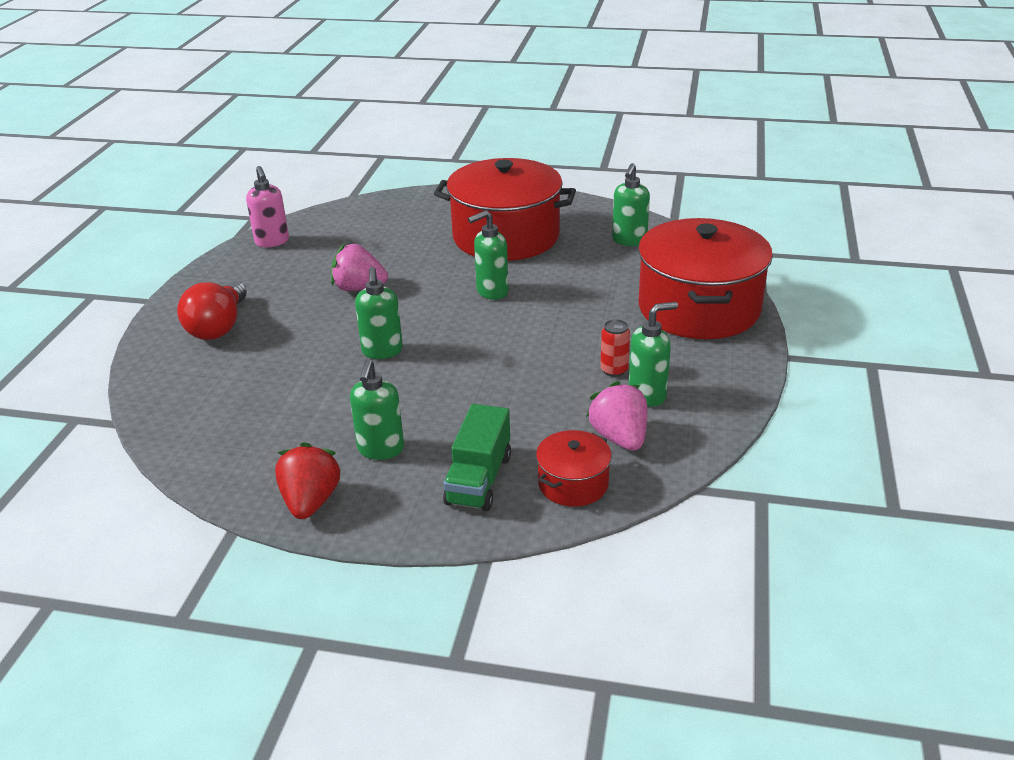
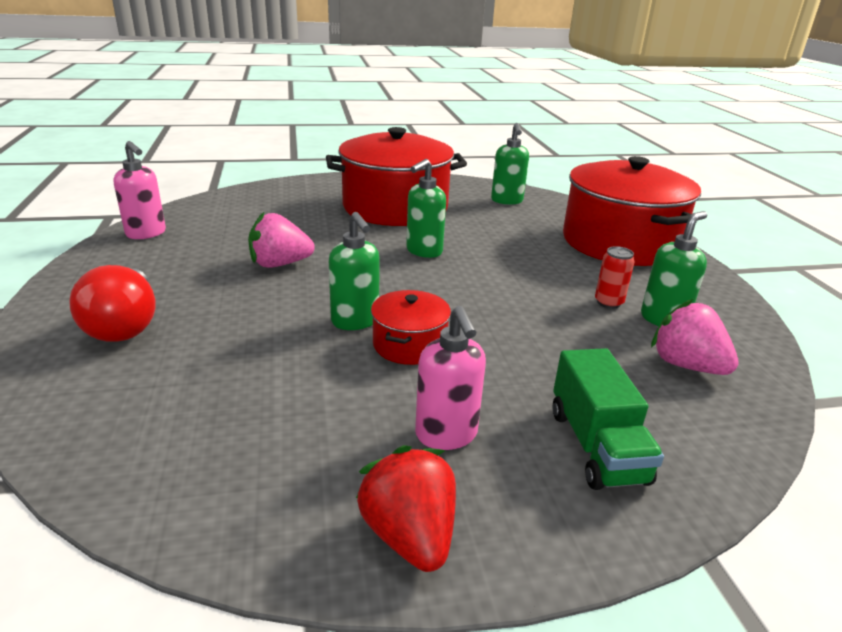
camera: 25 degrees left, 5 degrees down
green soap dispenser [350,359,404,460] -> pink soap dispenser [415,306,486,450]
red pot [536,430,612,507] -> red pot moved to [371,290,451,365]

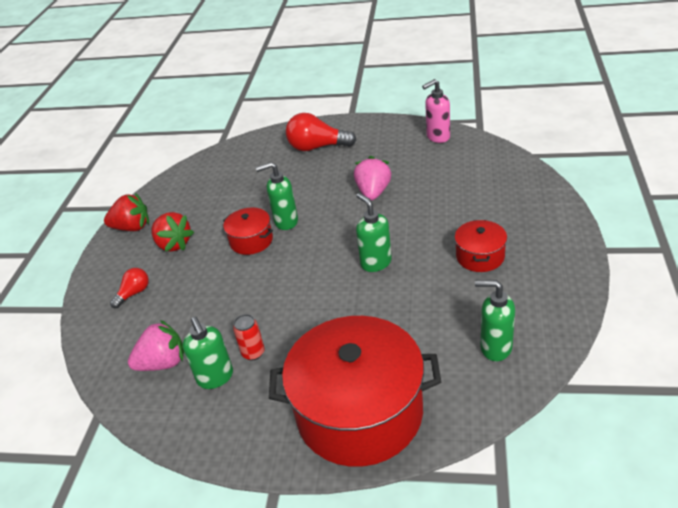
camera: 115 degrees right, 10 degrees up
red pot [326,127,467,226] -> red pot [455,220,507,272], size x0.46
pink soap dispenser [415,306,486,450] -> red strawberry [152,212,194,252]
green truck [553,348,664,490] -> red light bulb [110,268,149,308]

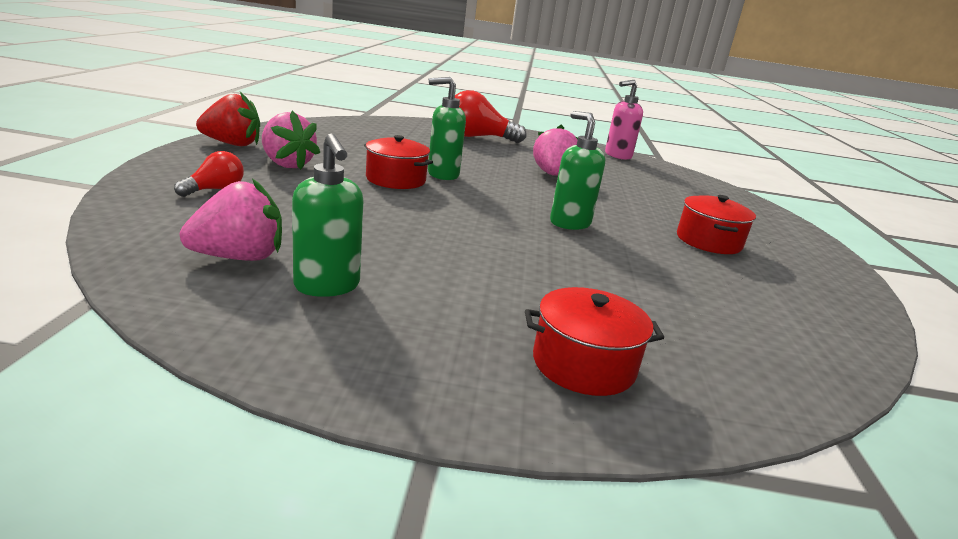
camera: 10 degrees left, 15 degrees down
red strawberry [152,212,194,252] -> pink strawberry [262,111,320,170]
red can [233,314,265,361] -> none
red pot [269,316,441,467] -> red pot [525,287,664,396], size x0.46
green soap dispenser [475,280,515,361] -> none

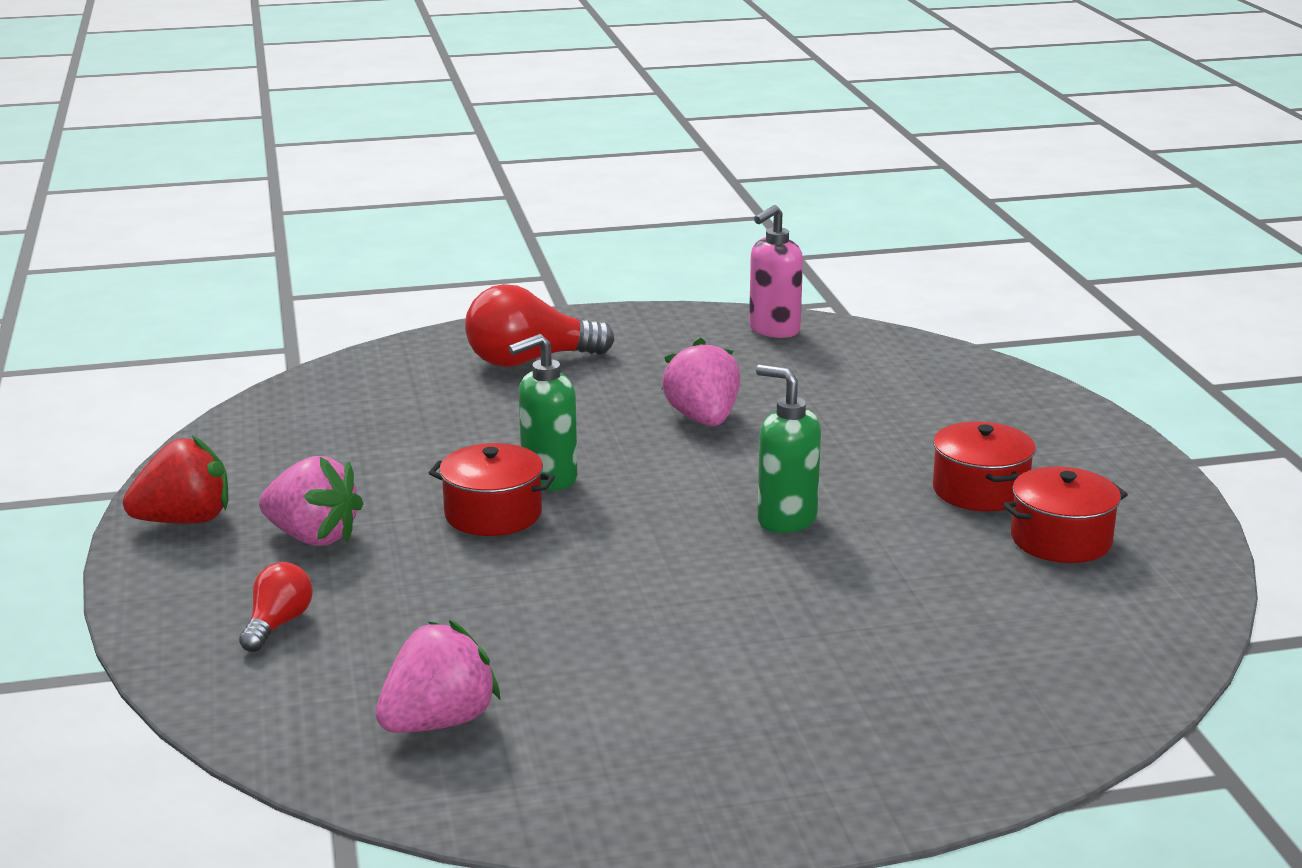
camera: 15 degrees left, 0 degrees up
green soap dispenser [292,133,363,297] -> none
red pot [525,287,664,396] -> red pot moved to [1003,466,1128,563]

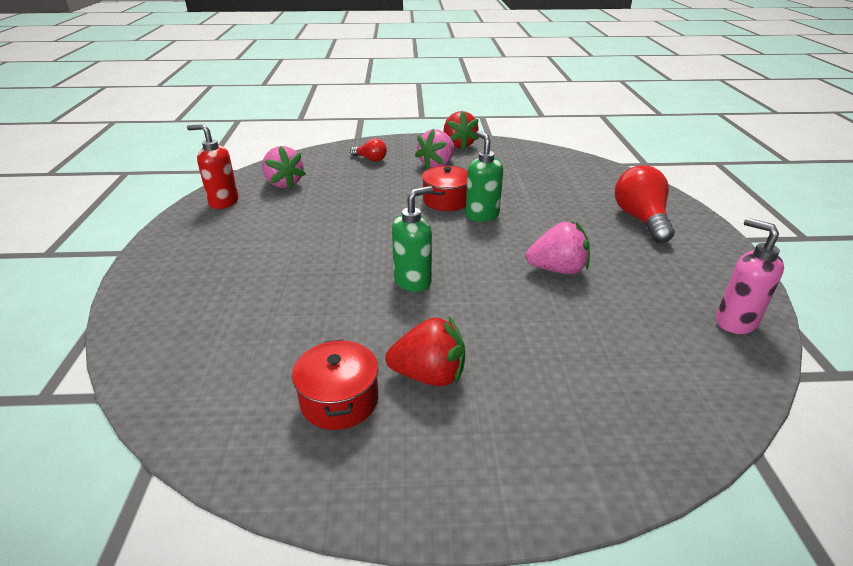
camera: 100 degrees right, 10 degrees up
red pot [933,421,1036,511] -> red strawberry [385,317,465,386]
none -> red soap dispenser [187,124,239,209]

